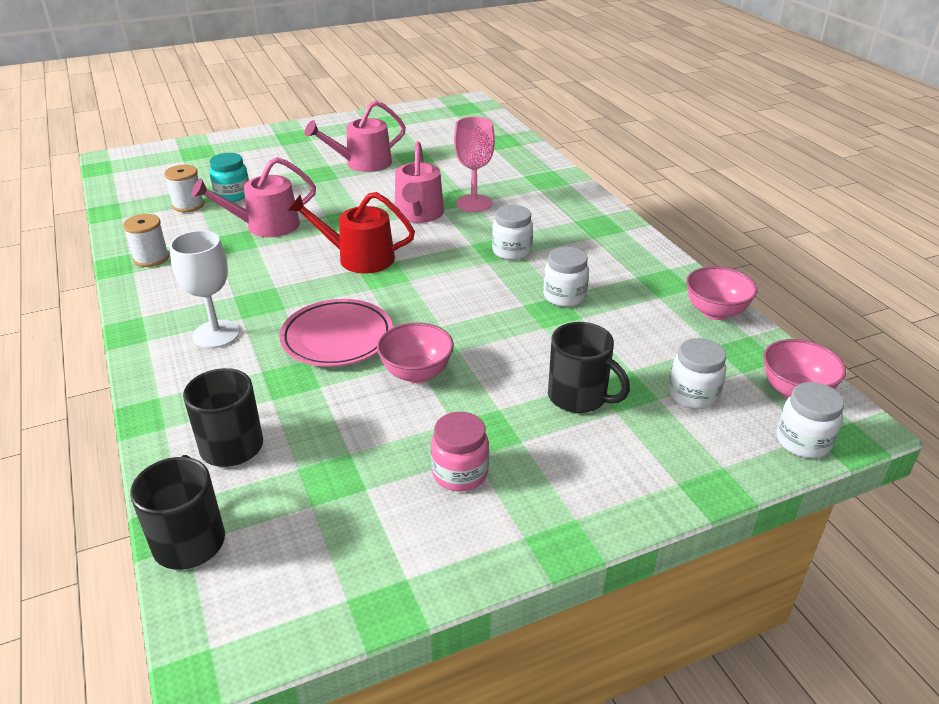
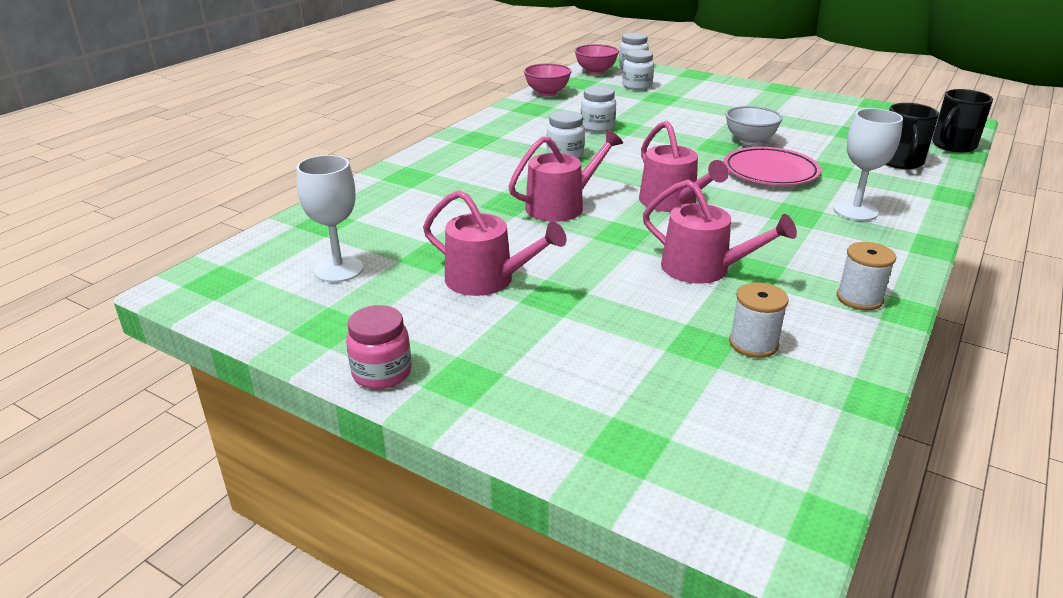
camera: 125 degrees left, 5 degrees down
turquoise jar [210,153,249,202] -> none
red watering can [288,192,415,273] -> pink watering can [639,121,729,212]
pink bowl [377,322,454,383] -> white bowl [726,106,783,145]
pink jar [431,412,489,491] -> pink jar moved to [346,305,411,389]
pink goblet [454,117,495,212] -> none
black mug [548,322,630,413] -> none
none -> white goblet [296,155,363,282]

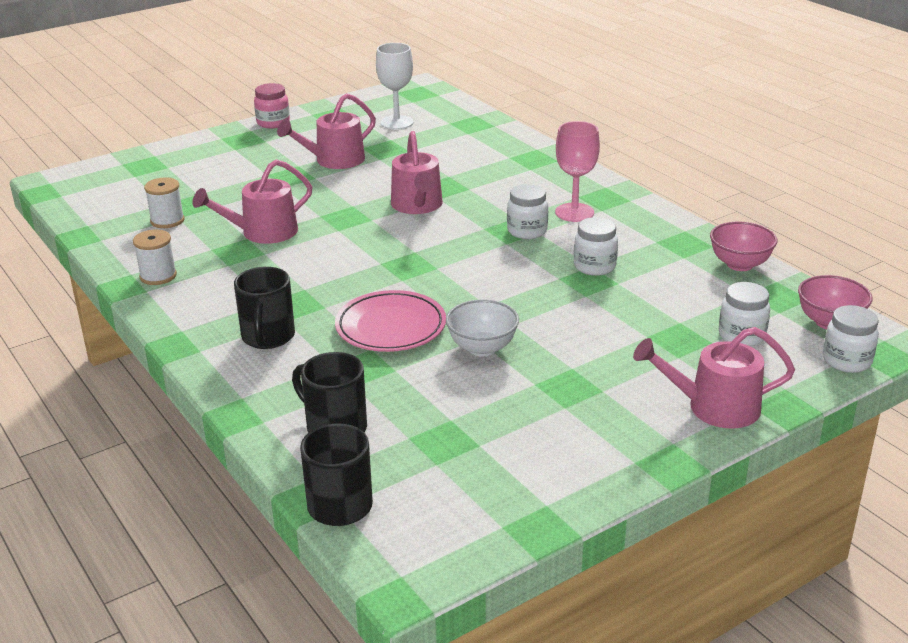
camera: 115 degrees right, 0 degrees up
pink watering can [639,121,729,212] -> pink watering can moved to [633,327,795,429]
white goblet [833,108,903,221] -> black mug [234,267,295,349]
none -> pink goblet [555,121,600,222]

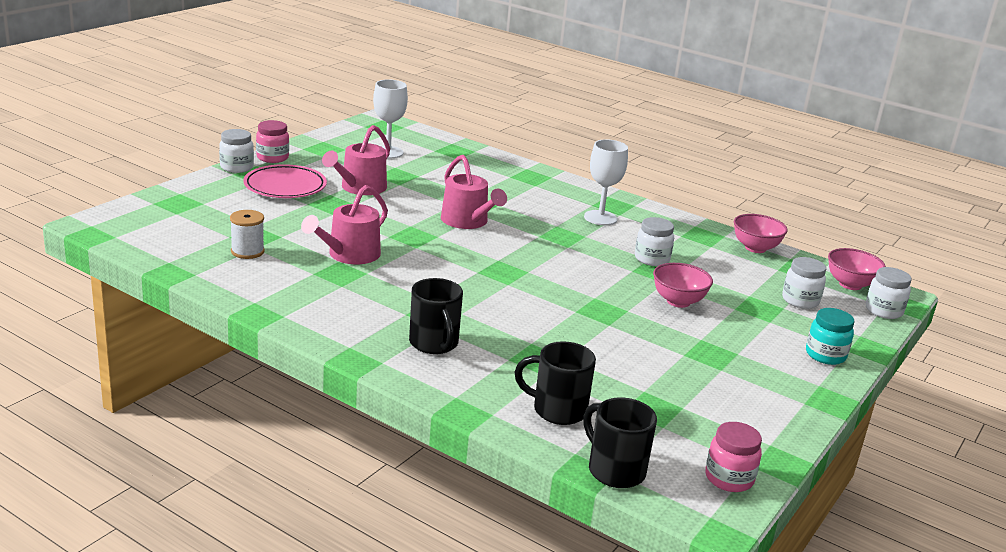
camera: 25 degrees left, 5 degrees down
white spool [133,229,177,285] -> none
pink plate [335,290,446,352] -> pink plate moved to [243,164,327,198]
white bowl [446,299,519,357] -> none
white jar [507,184,548,239] -> white jar moved to [219,129,254,173]
pink goblet [555,121,600,222] -> white goblet [584,139,628,225]
pink watering can [633,327,795,429] -> turquoise jar [806,308,854,365]
none -> pink bowl [653,263,713,308]
none -> pink jar [705,422,762,492]

